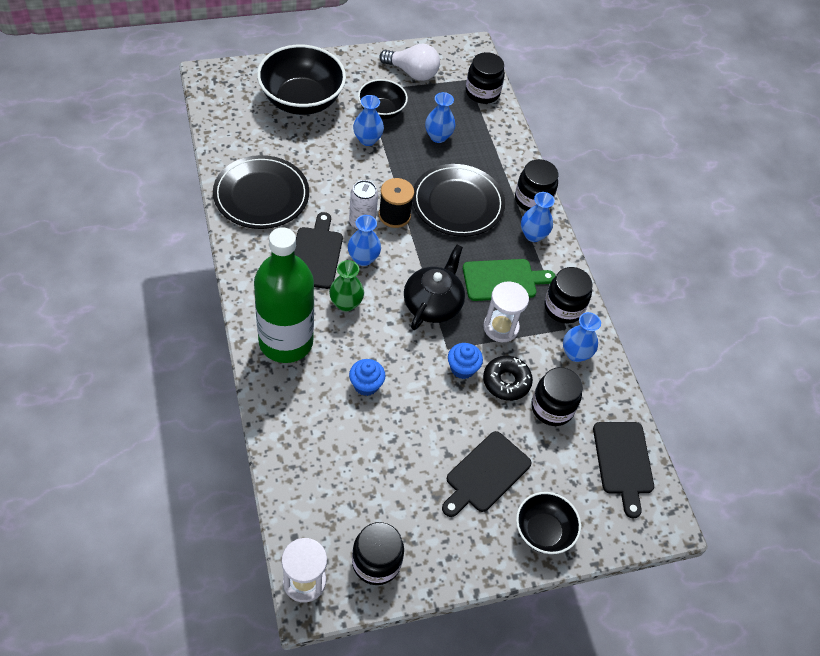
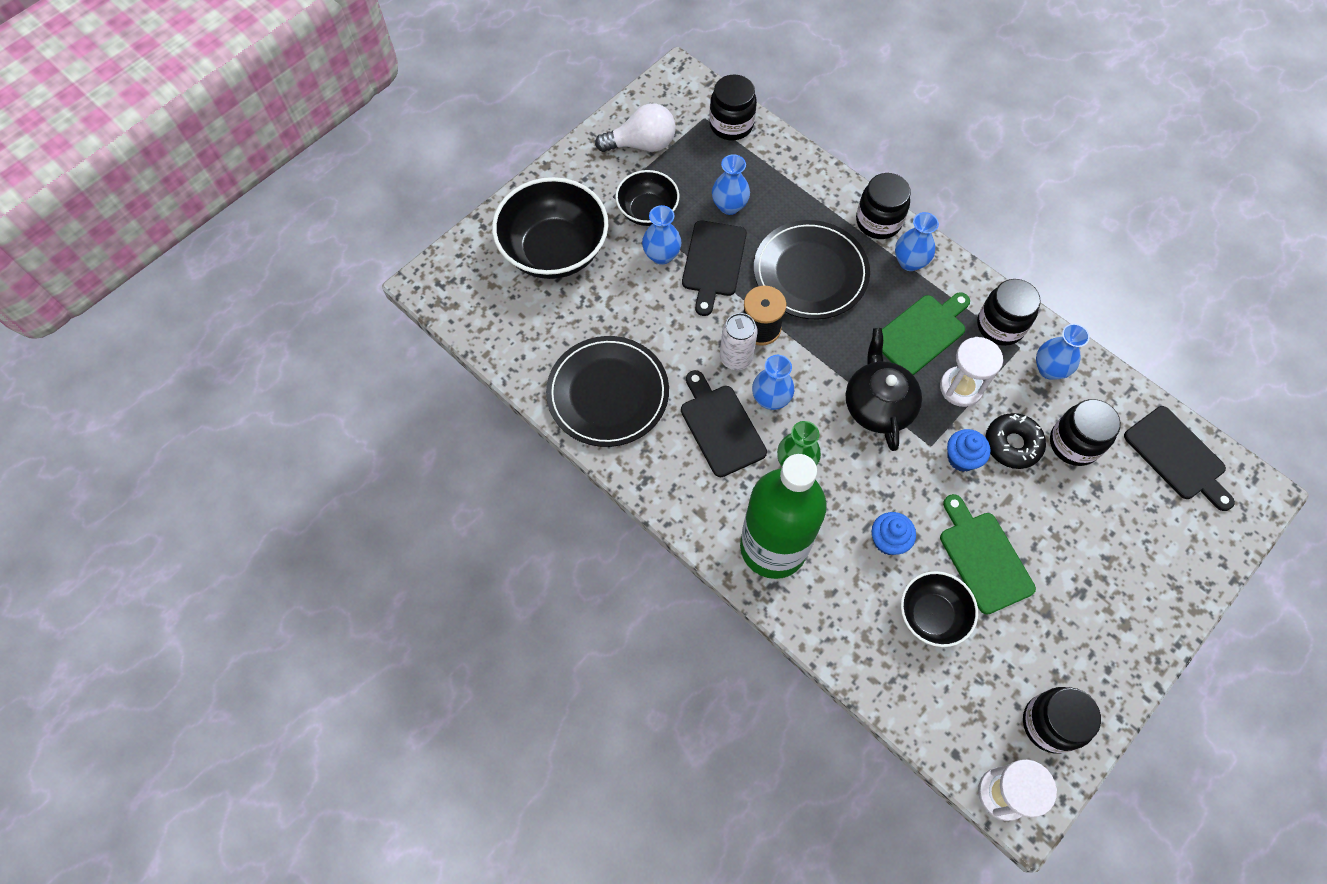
camera: 25 degrees left, 10 degrees up
black cutting board [442,431,532,517] -> black cutting board moved to [682,220,747,316]
black bowl [516,492,581,554] -> black bowl moved to [901,571,978,647]
none -> green cutting board [940,494,1036,615]

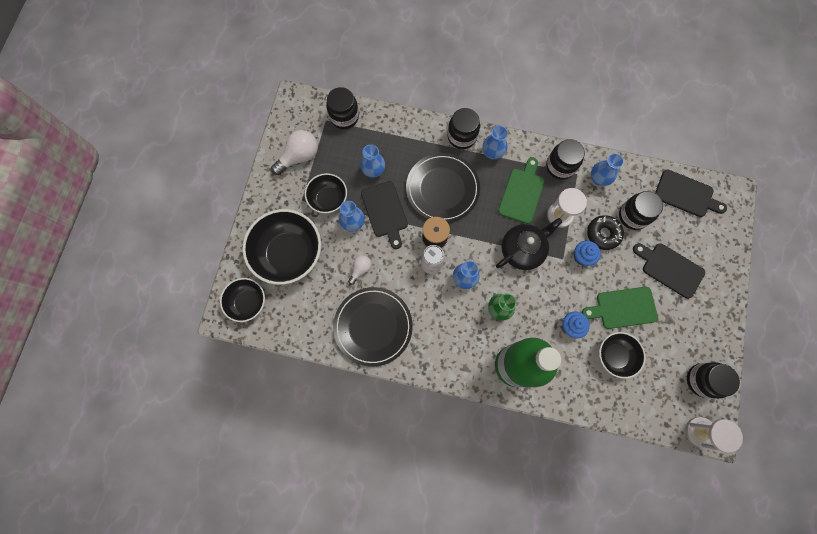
camera: 30 degrees left, 10 degrees up
black cutting board [681,370,767,477] -> black cutting board moved to [633,243,705,299]
black teapot [846,328,922,451] -> black teapot turned 90 degrees clockwise [496,218,563,270]
green cutting board [940,494,1036,615] -> green cutting board turned 45 degrees counterclockwise [582,287,658,329]
none -> black bowl [220,278,265,322]
none -> white light bulb [348,255,372,285]

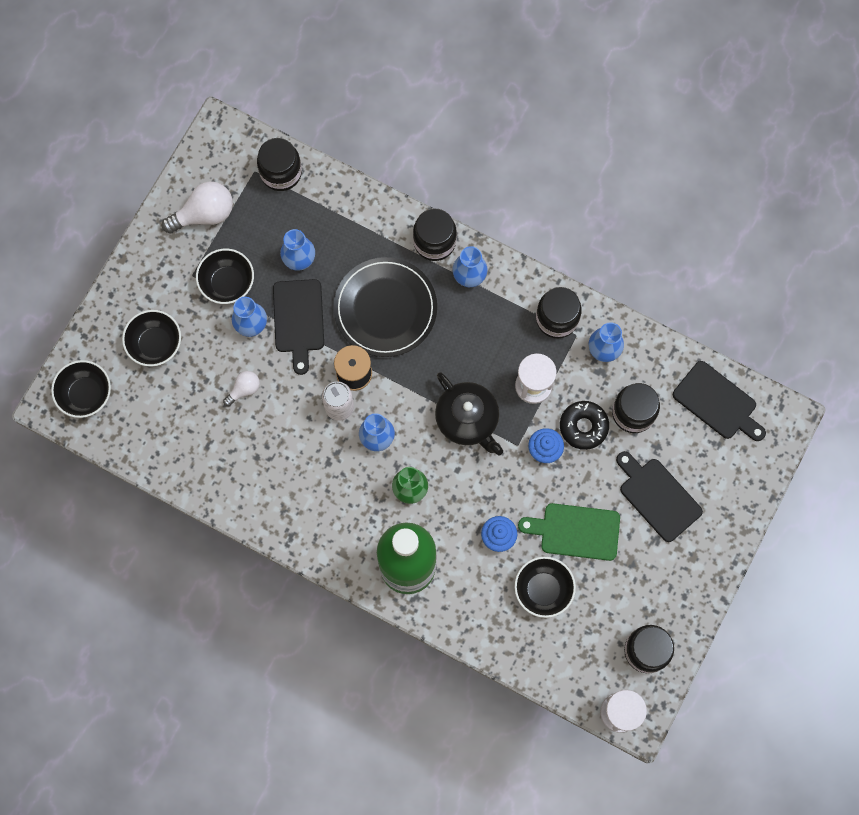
camera: 15 degrees right, 0 degrees up
black bowl [242,209,321,285] -> black bowl [122,310,181,367], size x0.57
black plate [333,287,413,367] -> none
black teapot [496,218,563,270] -> black teapot turned 75 degrees clockwise [435,373,503,456]
green cutting board [498,157,545,224] -> none

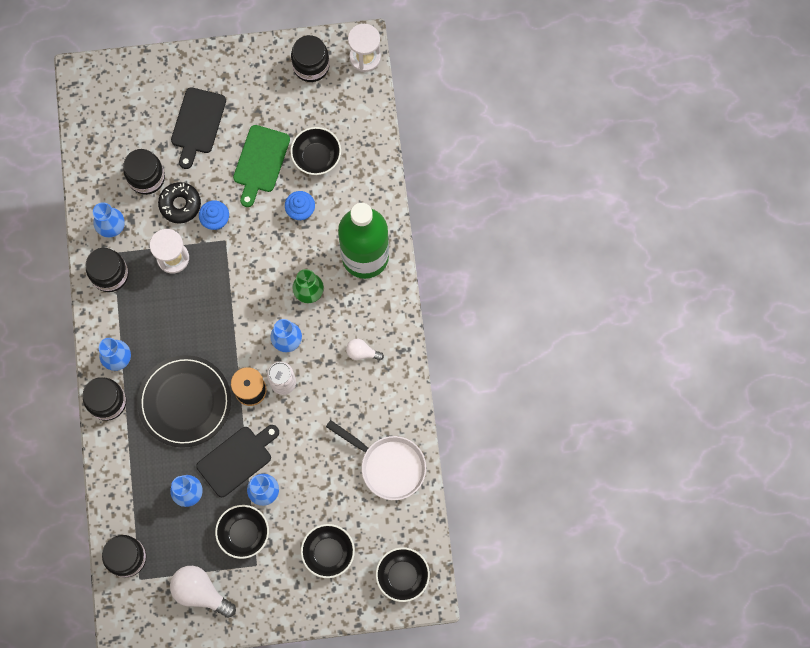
camera: 125 degrees left, 0 degrees up
white light bulb [223,371,260,406] -> white light bulb moved to [346,339,384,360]
black teapot [435,373,503,456] -> none
green cutting board [518,503,620,561] -> green cutting board turned 45 degrees clockwise [233,125,290,207]
black cutting board [673,361,766,441] -> none
none -> white pan [326,420,426,500]

